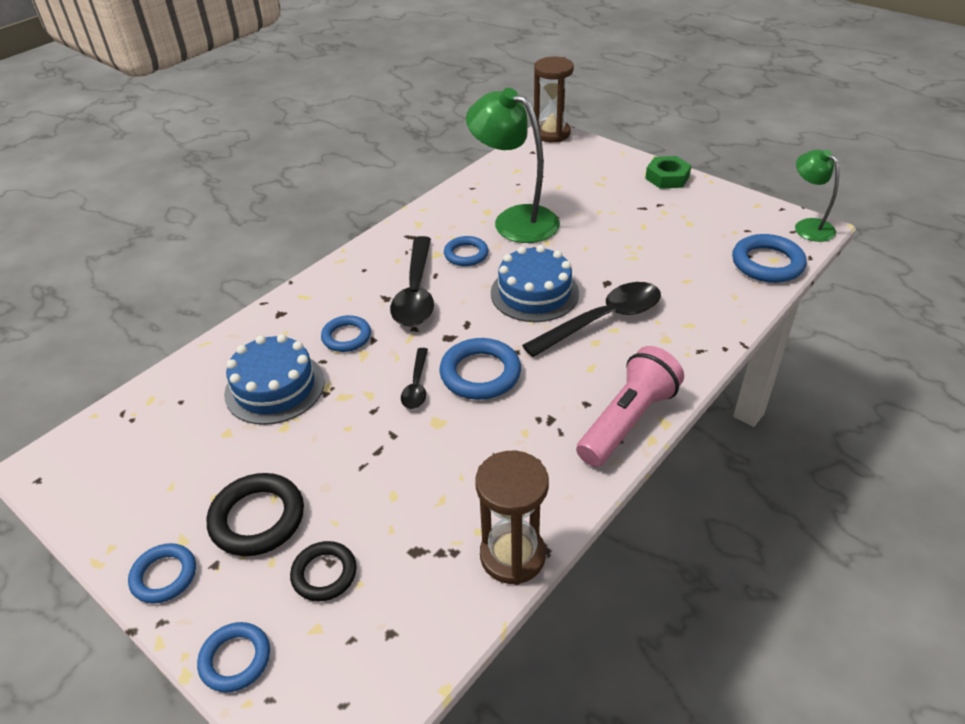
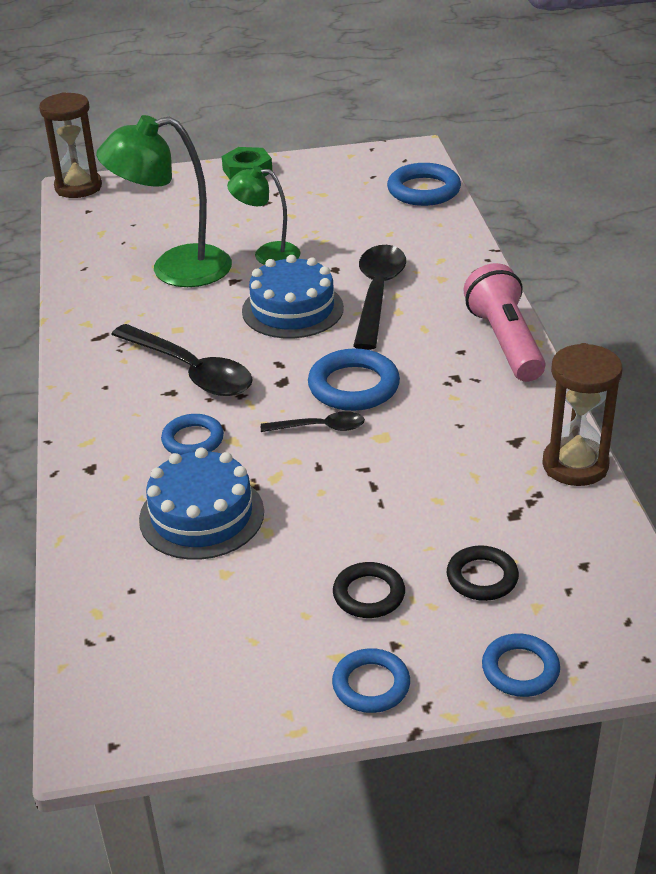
camera: 50 degrees left, 5 degrees down
black ring [207,473,304,556] -> black ring [333,562,405,618], size x0.65
black spoon [401,348,428,409] -> black spoon turned 45 degrees counterclockwise [261,411,365,432]
blue ring [444,236,488,266] -> none
green lamp [795,149,839,242] -> green lamp moved to [227,166,301,265]

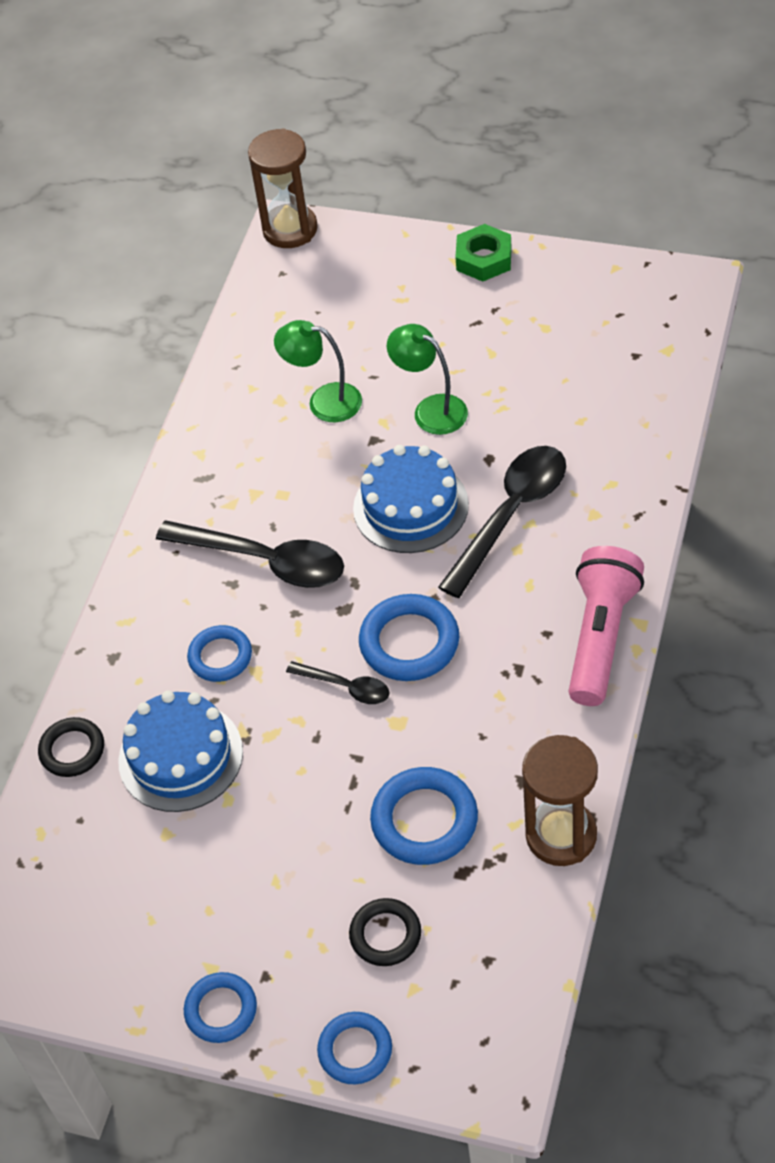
camera: 30 degrees right, 15 degrees up
green lamp [96,115,232,287] -> green lamp [274,320,362,422], size x0.59
black spoon [111,324,253,396] -> black spoon turned 45 degrees counterclockwise [156,520,344,588]
black ring [333,562,405,618] -> black ring moved to [38,717,104,777]
blue ring [387,163,461,206] -> blue ring moved to [370,767,478,865]

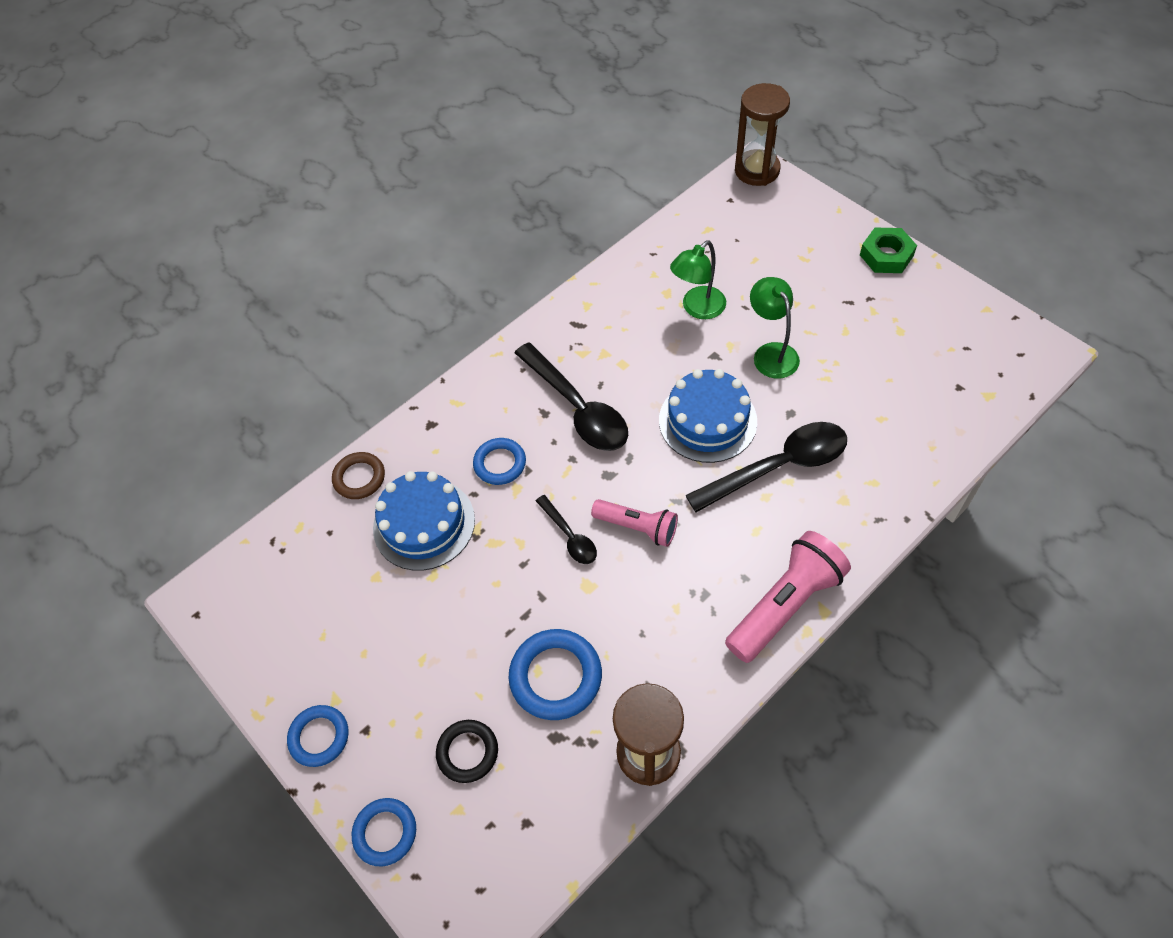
camera: 30 degrees right, 5 degrees up
black ring [38,717,104,777] -> brown ring [332,452,385,499]
green lamp [274,320,362,422] -> green lamp turned 90 degrees counterclockwise [670,240,726,319]
blue ring [359,594,459,681] -> pink flashlight [591,499,678,547]

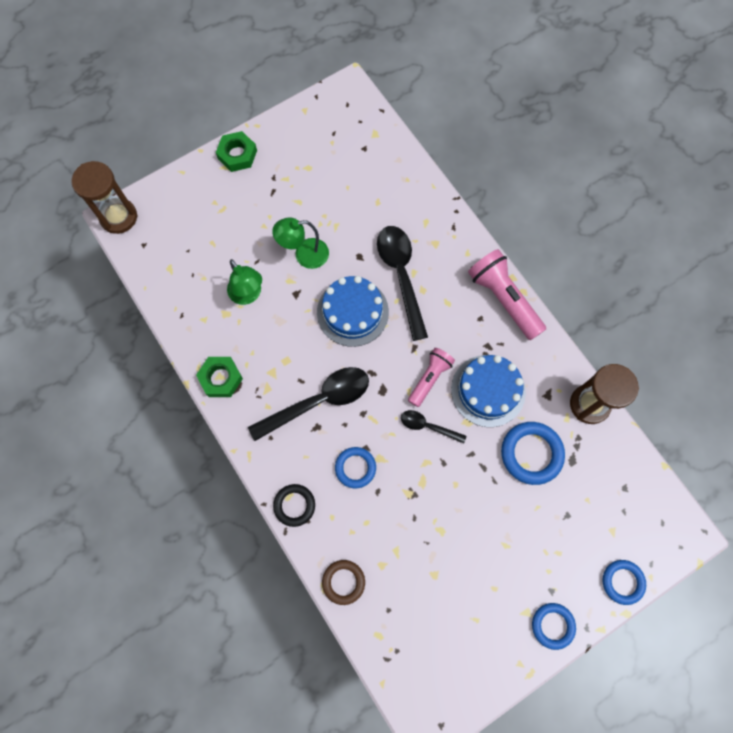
camera: 85 degrees left, 15 degrees up
blue cake [373,471,475,571] -> blue cake moved to [451,355,526,427]
black ring [436,720,498,783] -> black ring moved to [273,484,315,527]
black spoon [536,495,597,564] -> black spoon turned 135 degrees counterclockwise [401,410,466,444]
none -> green nut [196,357,243,397]

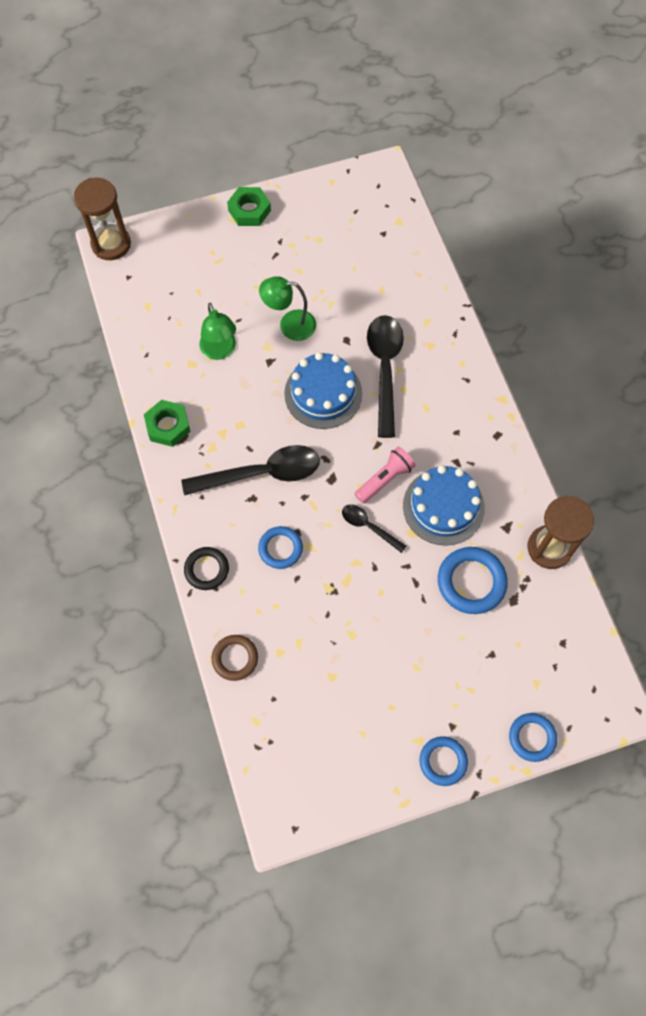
camera: 15 degrees right, 5 degrees down
pink flashlight [468,249,546,341] -> none

